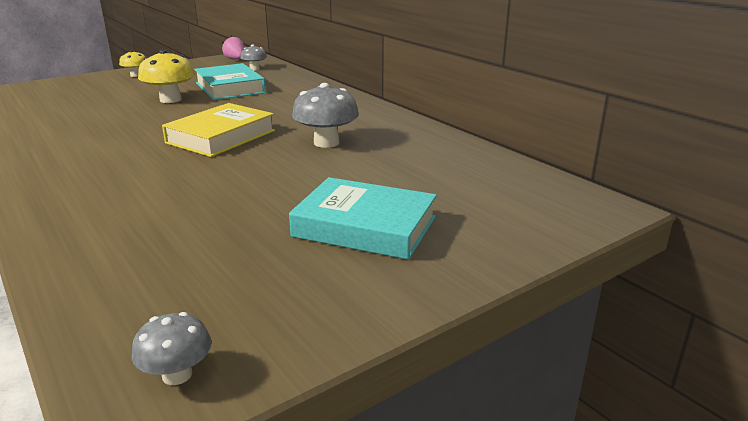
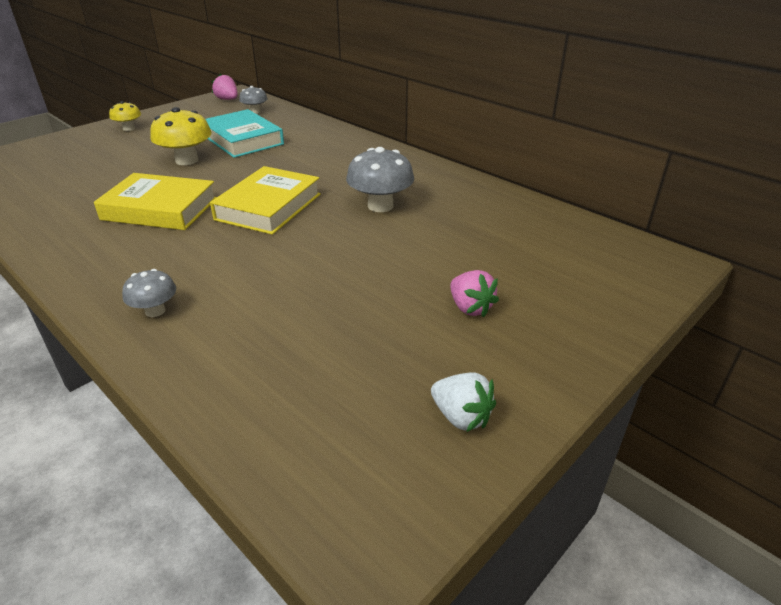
camera: 10 degrees left, 10 degrees up
grey mushroom [132,312,212,385] -> grey mushroom moved to [122,269,176,317]
turquoise book [289,177,437,260] -> pink strawberry [450,270,499,317]
none -> yellow book [94,173,217,230]
none -> white strawberry [431,372,496,432]

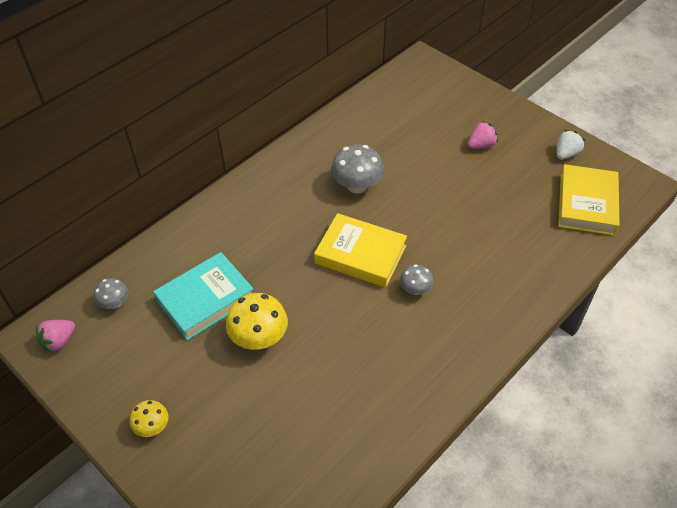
camera: 90 degrees left, 15 degrees up
yellow book [94,173,217,230] -> yellow book moved to [558,164,620,235]
grey mushroom [122,269,176,317] -> grey mushroom moved to [400,264,434,295]

